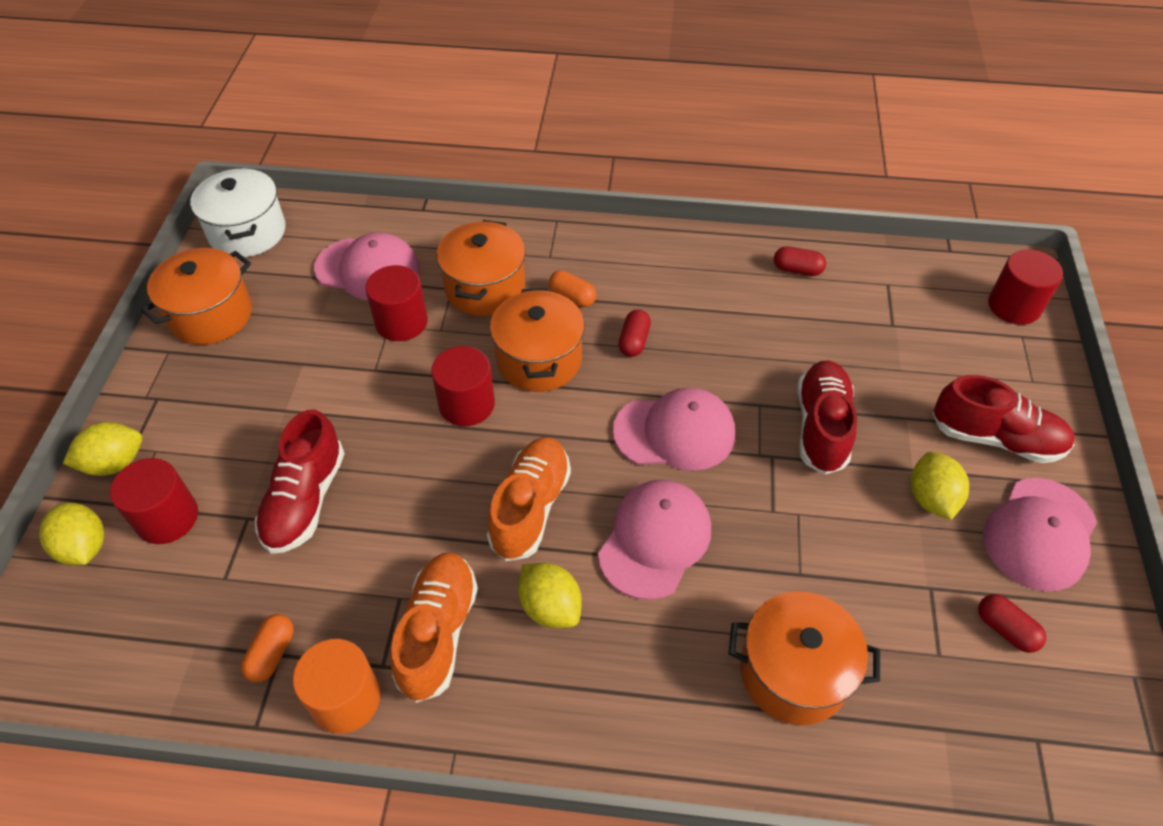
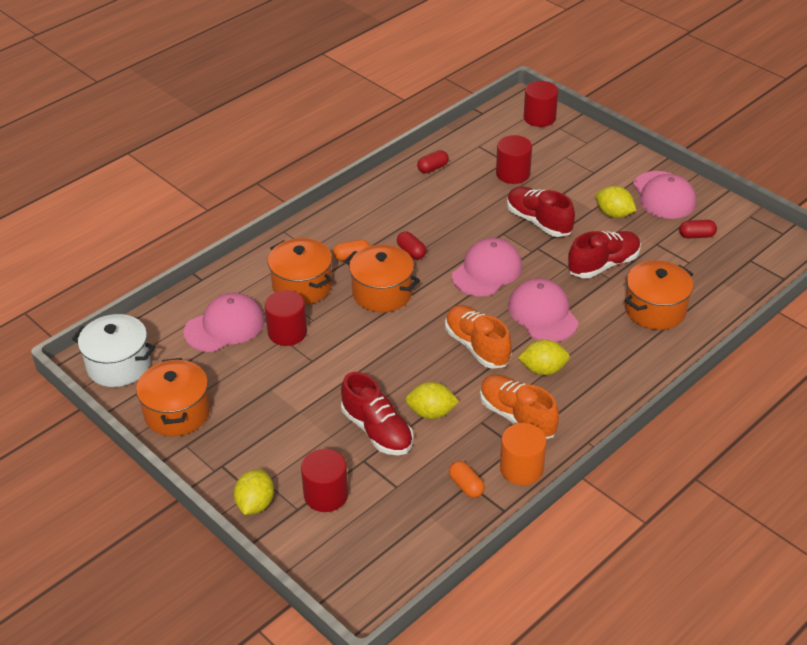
camera: 50 degrees left, 10 degrees down
yellow lemon [39,503,104,565] -> yellow lemon moved to [405,382,459,419]
red cylinder [431,346,495,426] -> red cylinder moved to [496,135,532,184]
red shoe [932,375,1075,463] -> red shoe moved to [567,231,641,278]

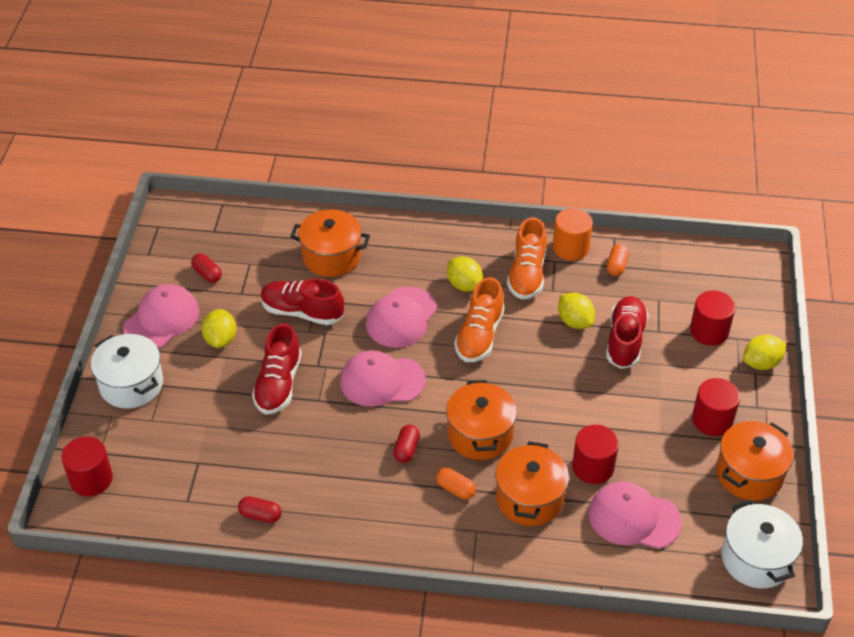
camera: 130 degrees left, 5 degrees up
red cylinder [496,135,532,184] -> red cylinder moved to [692,378,740,436]
none -> white pot [91,334,163,408]

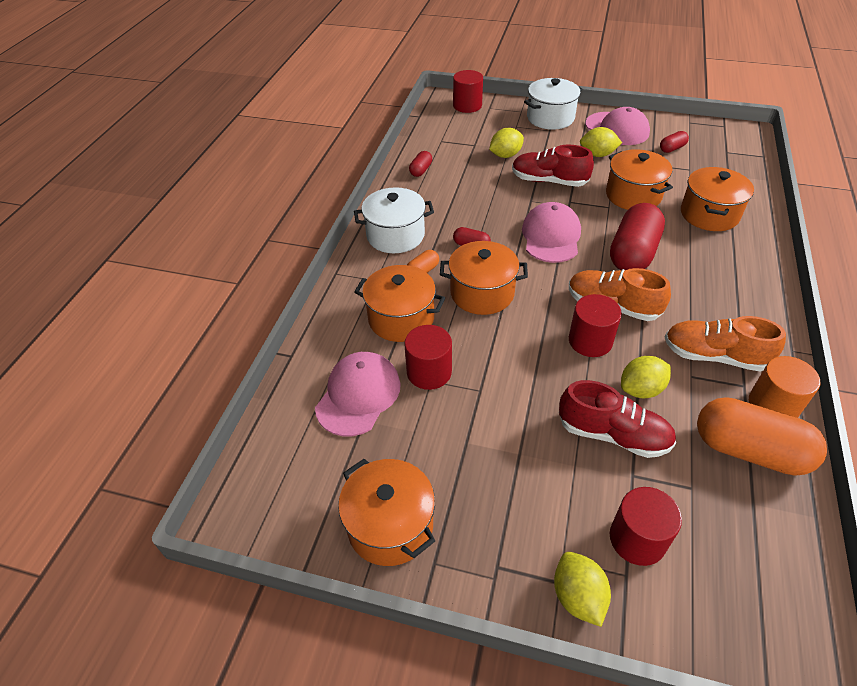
camera: 100 degrees right, 0 degrees up
red shoe [260,279,344,325] -> orange pot [606,149,673,210]
pink cap [366,286,437,348] -> red capsule [610,203,665,270]
yellow lemon [447,256,483,292] -> yellow lemon moved to [489,128,524,158]
orange capsule [607,244,629,276] -> orange capsule [697,397,827,476], size x2.22
red cylinder [692,378,740,436] -> red cylinder moved to [569,294,622,357]
white pot [721,500,803,589] -> white pot moved to [354,187,434,253]

